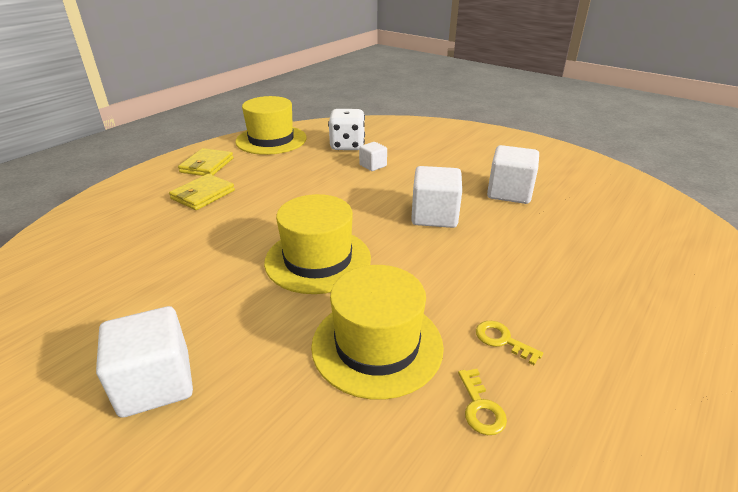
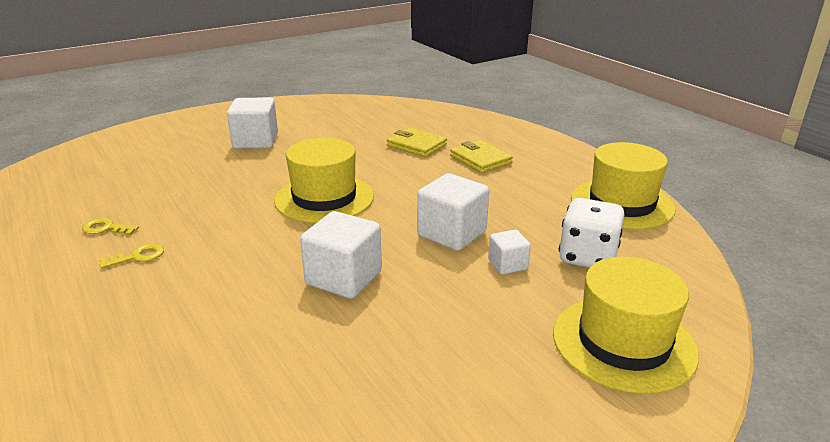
camera: 110 degrees right, 5 degrees down
yellow wallet [178,148,234,176] -> yellow wallet moved to [387,127,447,157]
yellow hat [311,265,444,400] -> yellow hat moved to [553,257,699,394]
white cube [487,145,539,204] -> white cube moved to [417,173,489,251]

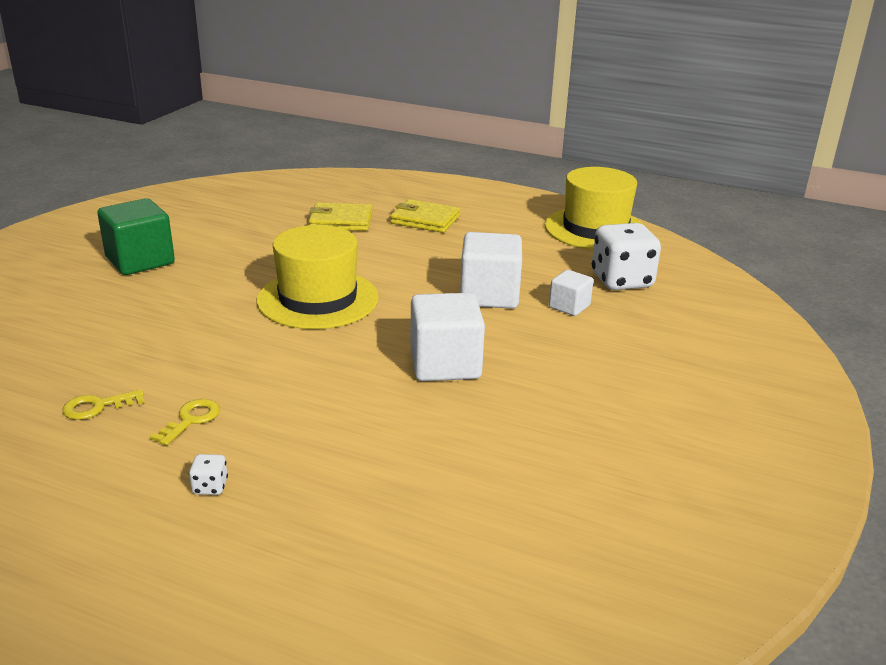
camera: 35 degrees left, 0 degrees up
white cube [227,97,278,149] -> green cube [98,198,175,275]
yellow hat [553,257,699,394] -> none
none -> white dice [189,454,228,495]

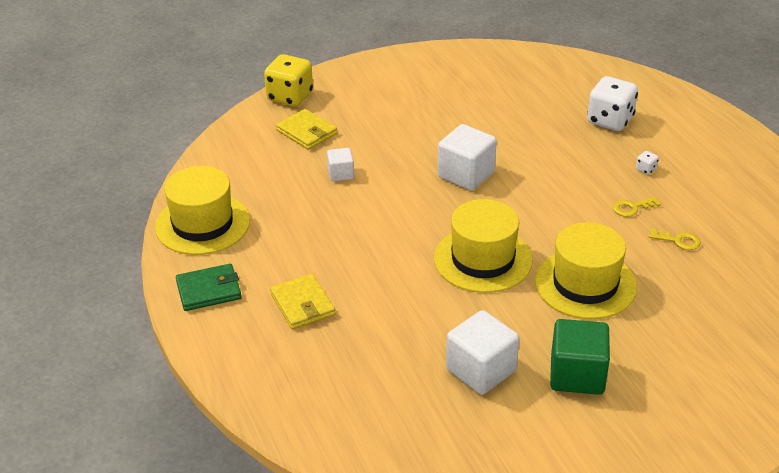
camera: 135 degrees left, 10 degrees up
yellow wallet [309,202,372,231] -> yellow wallet moved to [276,109,337,150]
white cube [460,232,522,309] -> white cube moved to [446,310,519,395]
white dice [592,223,661,290] -> white dice moved to [587,76,638,131]
none -> green wallet [176,264,242,311]
none -> yellow dice [264,54,313,107]
none -> yellow hat [535,222,637,319]

